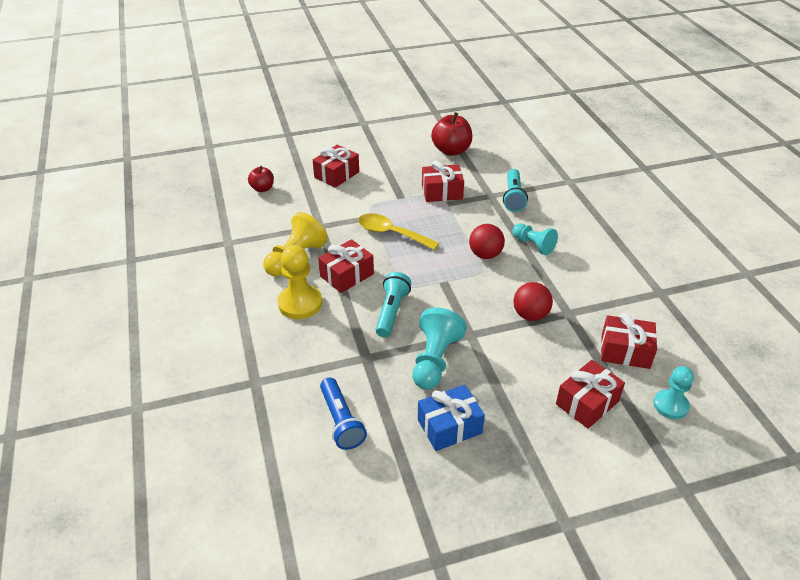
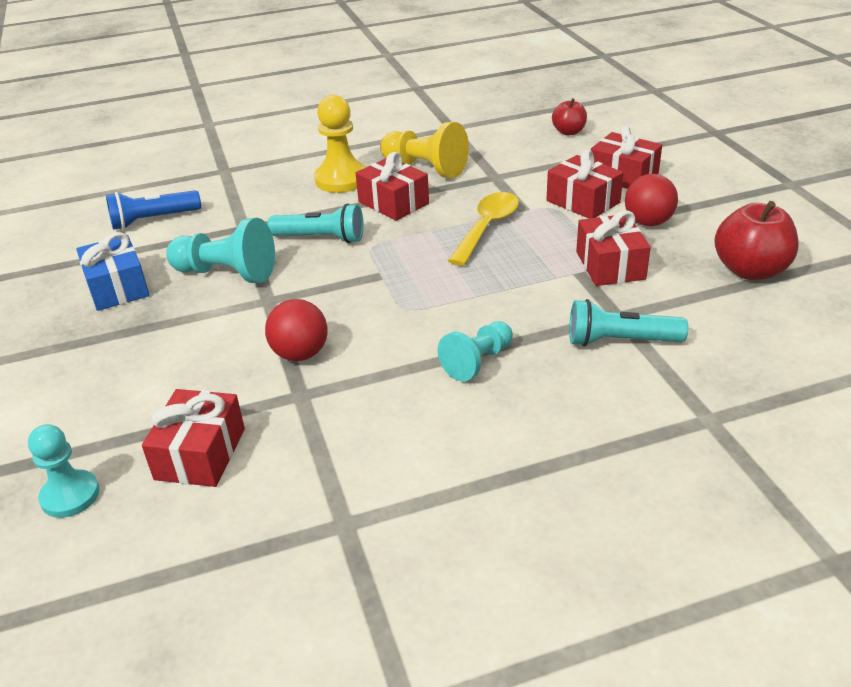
camera: 90 degrees right, 5 degrees down
red ball [469,224,505,259] -> red ball moved to [625,174,678,226]
red gift [556,360,625,429] -> red gift moved to [546,149,623,219]

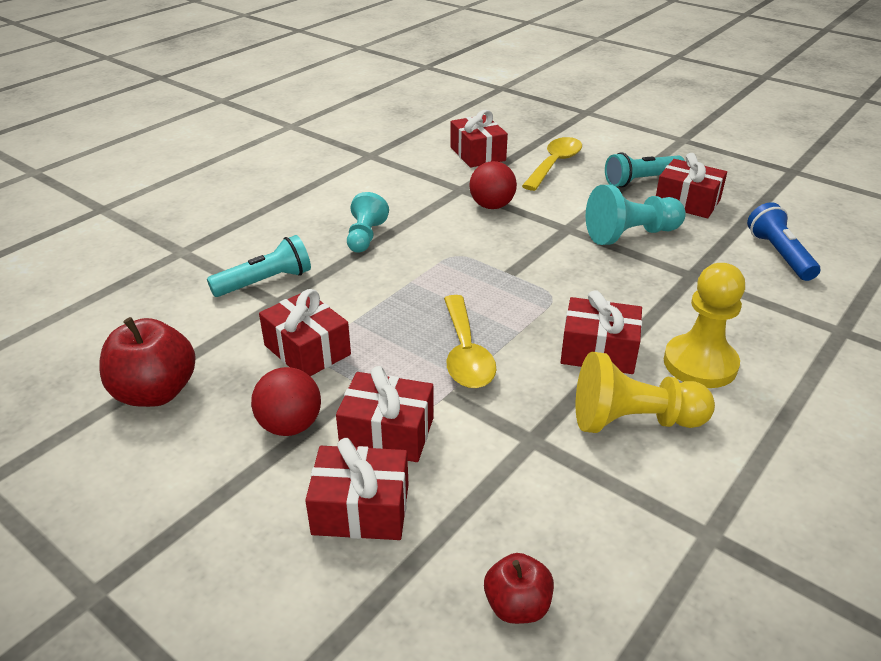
camera: 145 degrees right, 0 degrees up
turquoise pawn [28,424,100,518] -> none
blue gift [76,232,149,311] -> red gift [656,153,727,218]
blue flashlight [106,190,201,230] -> blue flashlight turned 45 degrees counterclockwise [747,202,820,281]
turquoise flashlight [267,204,364,243] -> turquoise flashlight moved to [605,152,685,187]
none -> yellow spoon [522,137,582,191]

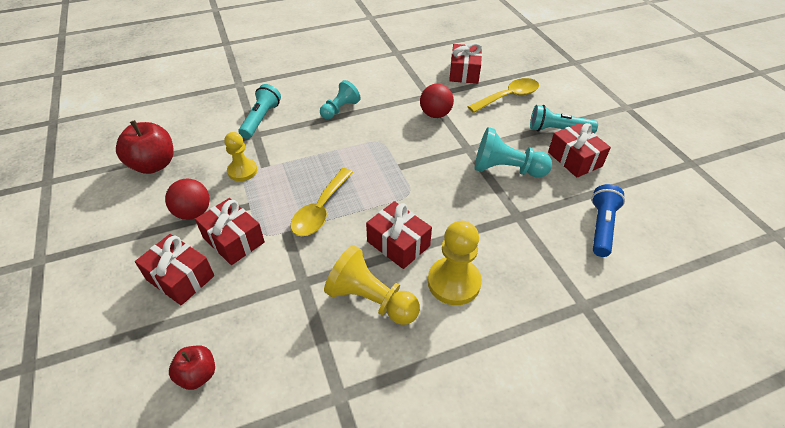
camera: 30 degrees right, 10 degrees up
turquoise flashlight [207,235,311,297] -> turquoise flashlight turned 75 degrees counterclockwise [239,84,281,139]
red gift [259,289,351,376] -> yellow pawn [224,132,257,181]

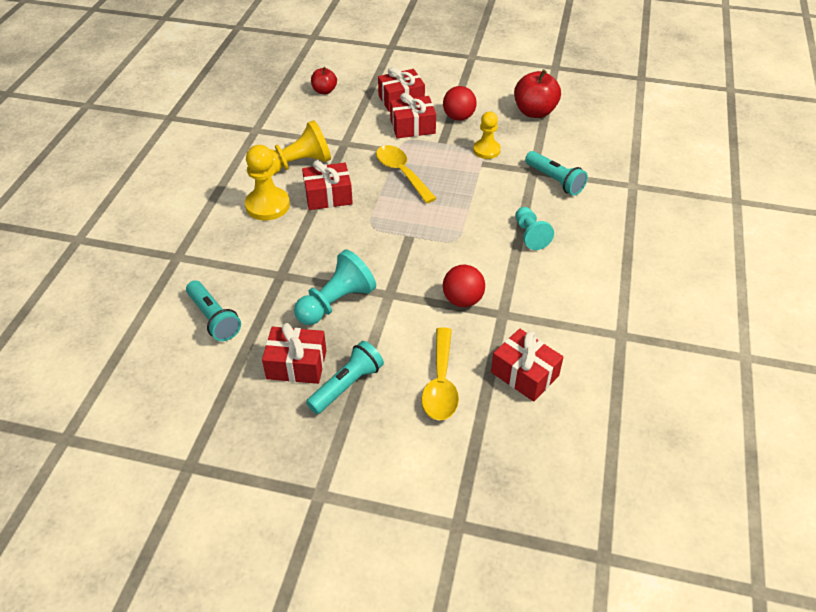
camera: 125 degrees right, 0 degrees up
blue flashlight [591,184,625,257] -> turquoise flashlight [186,280,241,341]

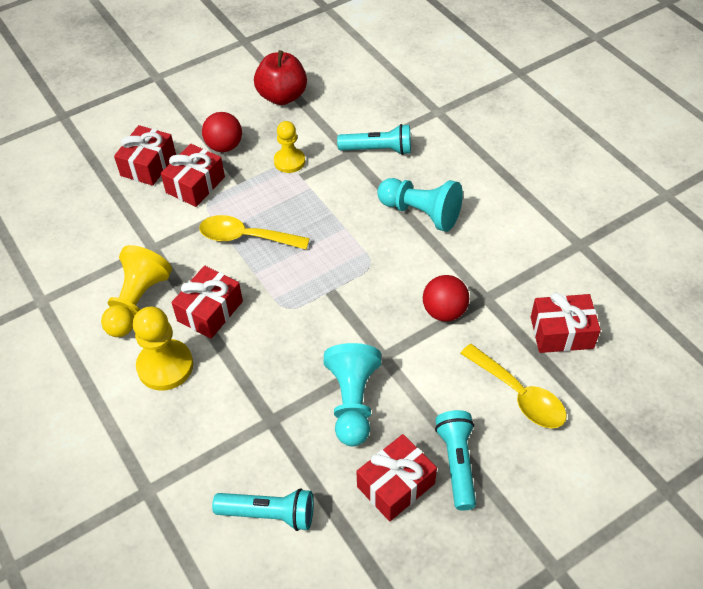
camera: 45 degrees left, 5 degrees up
red apple [311,67,337,94] -> none
turquoise pawn [515,207,554,250] -> turquoise pawn [377,178,463,232], size x1.50

